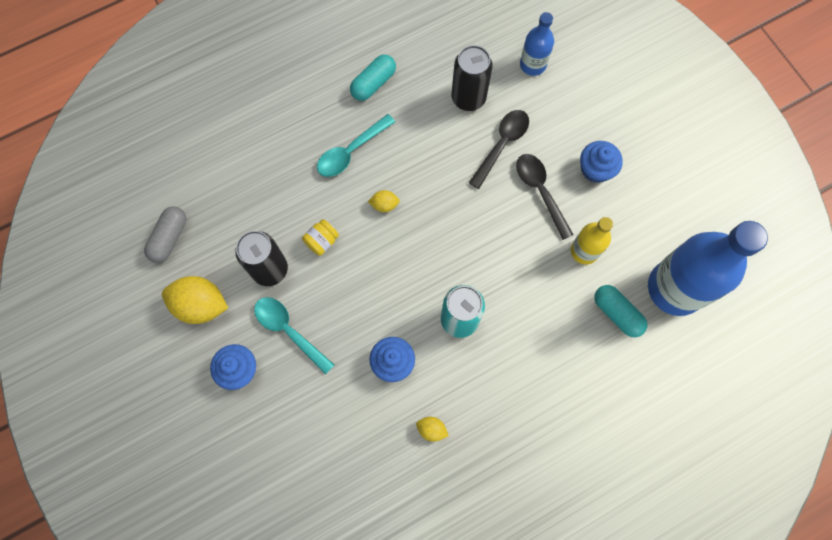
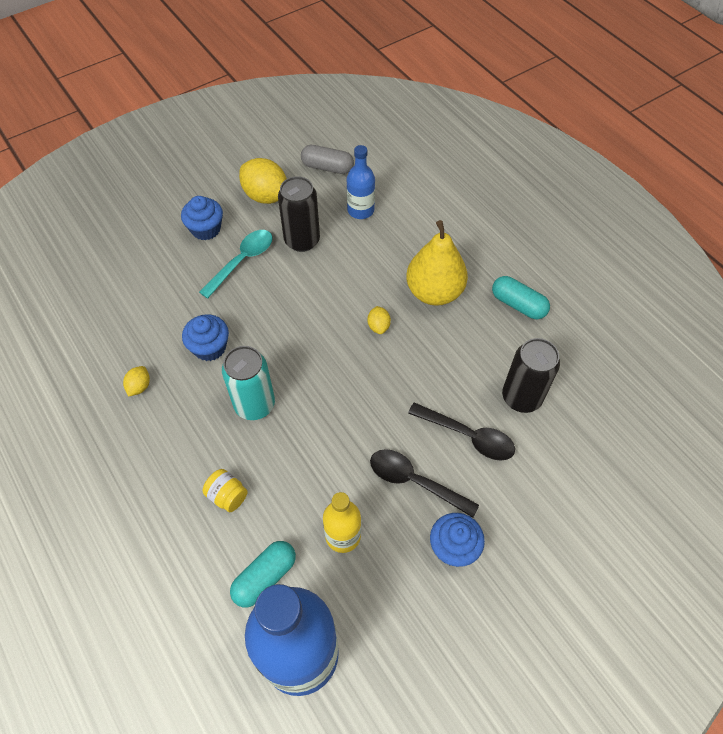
camera: 85 degrees right, 15 degrees down
yellow lemon [162,276,228,324] -> yellow lemon turned 60 degrees counterclockwise [239,158,287,204]
yellow jar [302,219,339,256] -> yellow jar moved to [203,469,248,512]
turquoise spoon [317,114,395,177] -> yellow pear [406,220,468,306]
black spoon [516,154,574,240] -> black spoon turned 120 degrees counterclockwise [370,449,479,518]
blue bottle [520,12,554,76] -> blue bottle moved to [346,145,375,219]

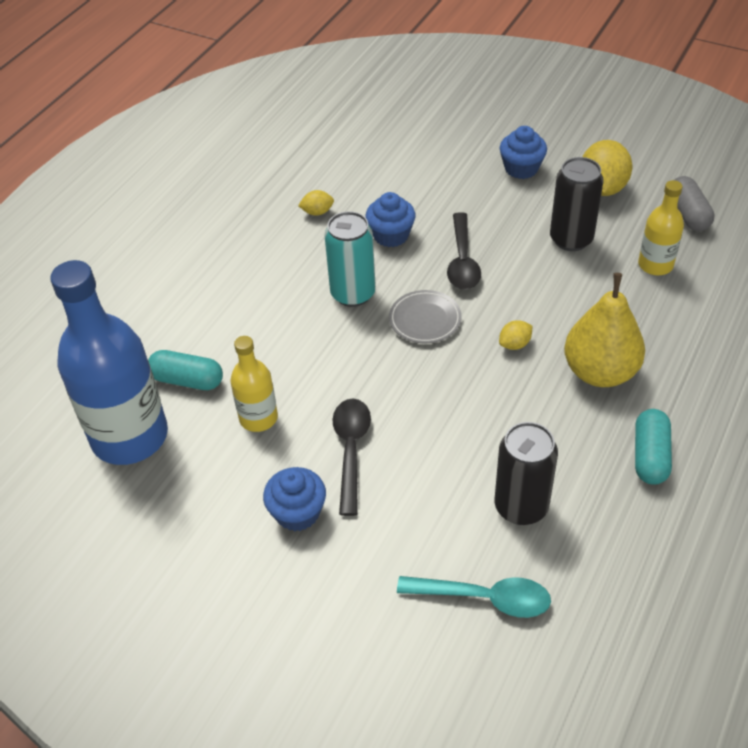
camera: 65 degrees right, 10 degrees down
turquoise spoon [199,230,273,298] -> turquoise spoon moved to [397,576,551,618]
yellow jar [203,469,248,512] -> none
blue bottle [346,145,375,219] -> yellow bottle [638,180,684,275]
black spoon [408,402,515,461] -> black spoon moved to [447,212,481,290]
none -> grey plate [389,290,462,343]

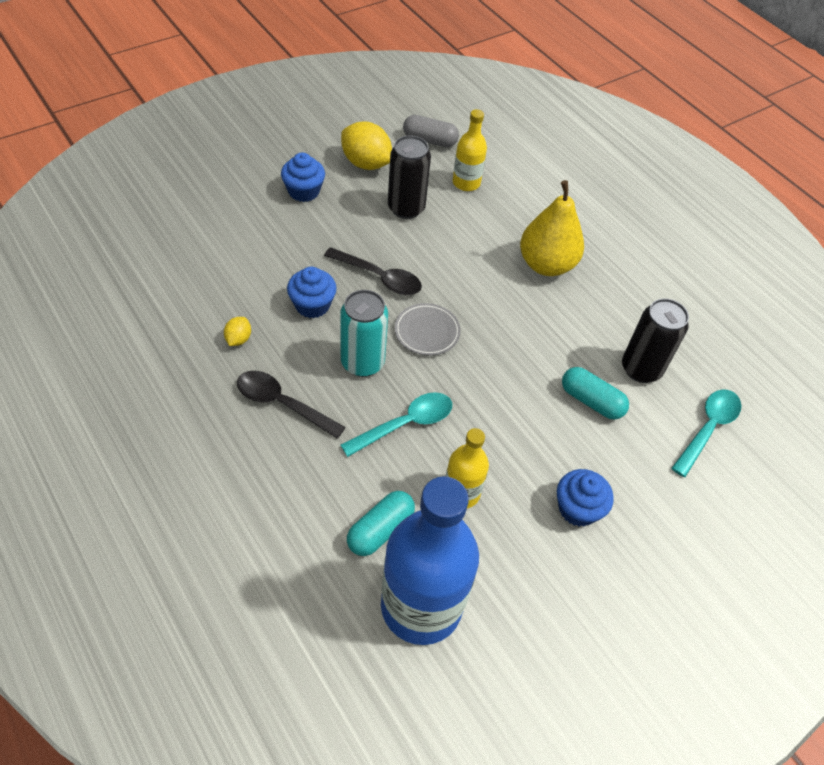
camera: 70 degrees left, 5 degrees up
black spoon [332,399,371,516] -> black spoon moved to [237,371,346,439]
yellow lemon [499,320,532,350] -> none
turquoise capsule [635,409,672,485] -> turquoise capsule moved to [562,367,629,420]
none -> turquoise spoon [341,392,452,457]

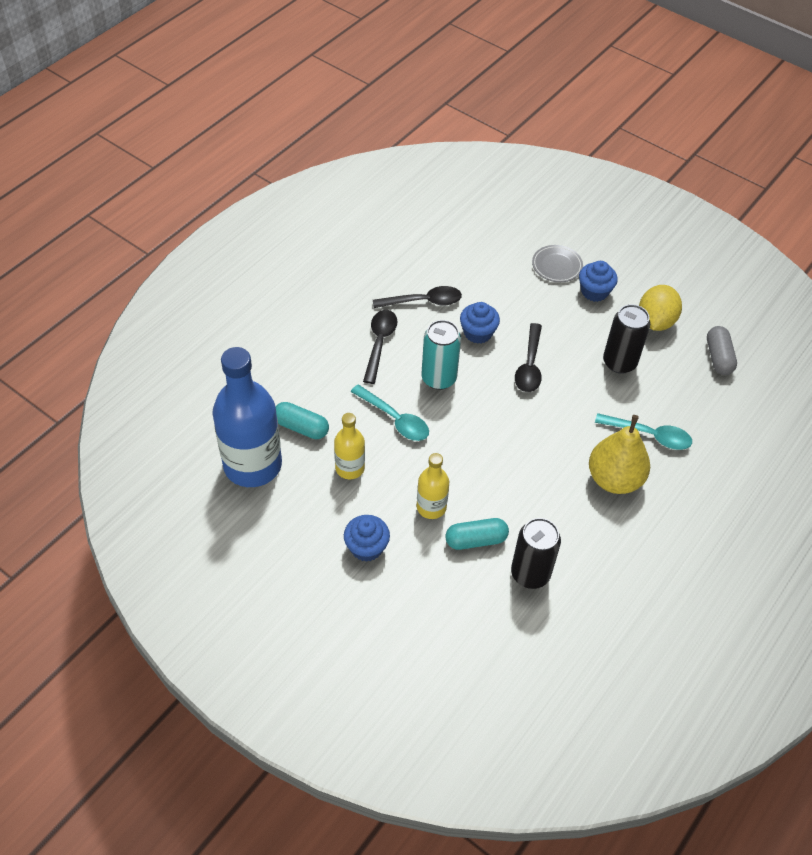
camera: 75 degrees right, 0 degrees up
yellow lemon [224,317,251,346] -> black spoon [373,286,462,308]
grey plate [395,303,461,356] -> grey plate moved to [532,245,583,282]
yellow bottle [453,109,487,191] -> yellow bottle moved to [417,453,449,519]
turquoise capsule [562,367,629,420] -> turquoise capsule turned 60 degrees clockwise [445,518,509,550]
turquoise spoon [671,389,741,477] -> turquoise spoon moved to [595,413,692,450]

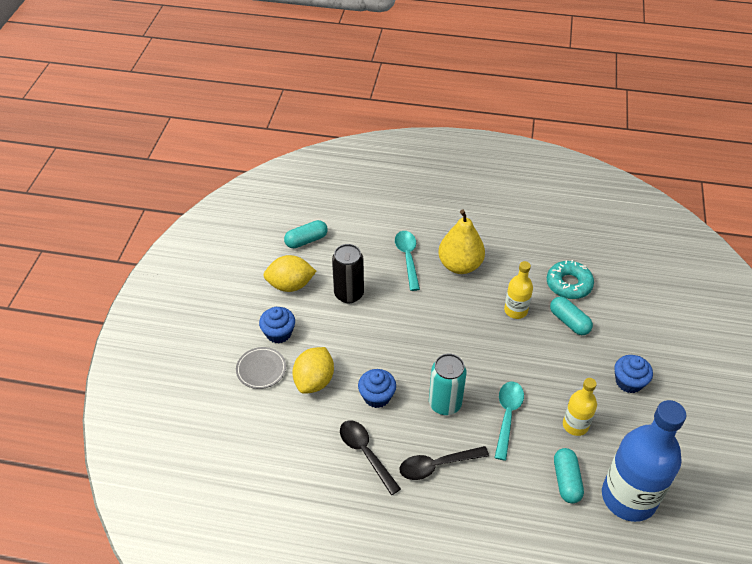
camera: 115 degrees left, 5 degrees down
yellow bottle [417,453,449,519] -> yellow bottle moved to [504,261,533,319]
black can [511,518,561,589] -> turquoise donut [547,260,594,299]
black spoon [515,323,542,392] -> none
grey capsule [707,326,737,375] -> turquoise capsule [284,220,328,248]
none -> yellow lemon [292,347,334,394]

